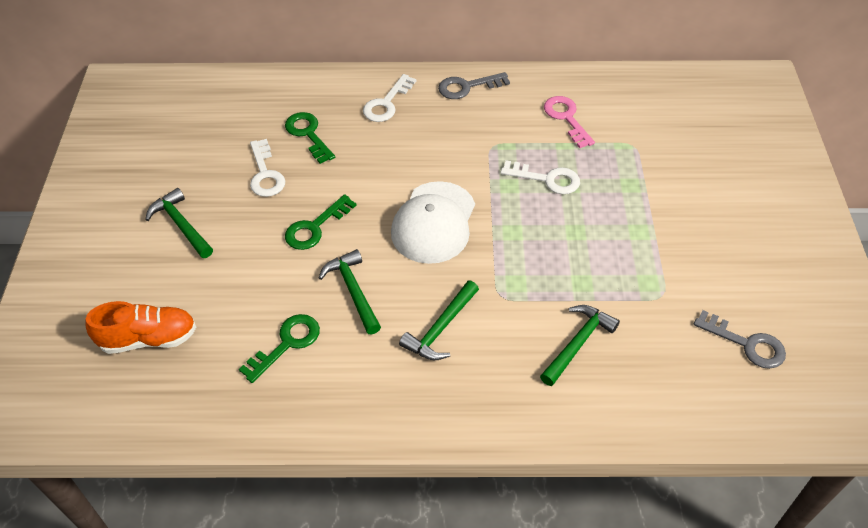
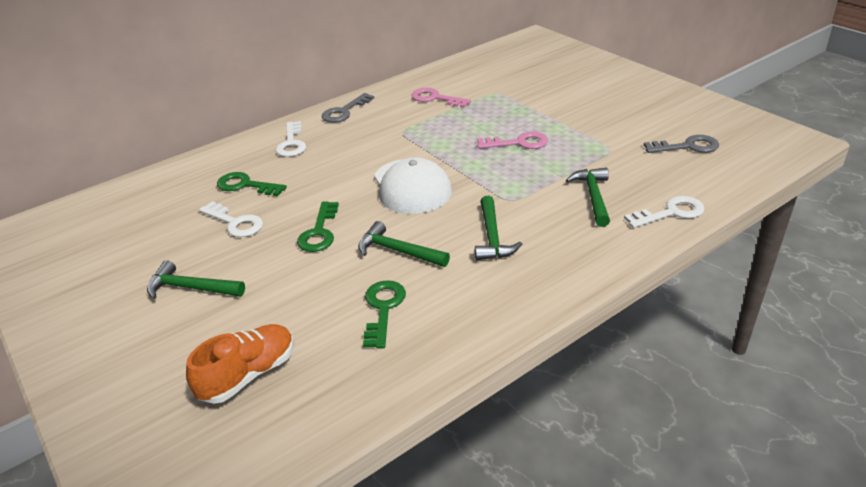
camera: 35 degrees left, 15 degrees down
white key [501,160,580,194] -> white key moved to [624,196,705,228]
none -> pink key [477,132,548,149]

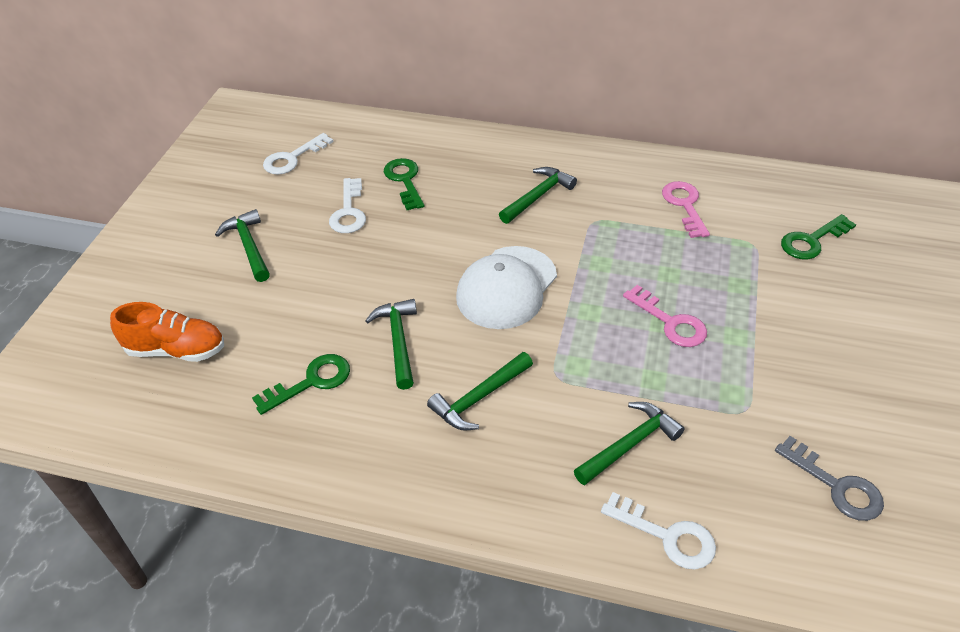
camera: 50 degrees right, 10 degrees up
white key [276,121,306,157] -> white key moved to [263,133,333,175]
green key [297,201,339,252] -> green key moved to [781,214,856,259]
grey key [322,93,374,122] -> none
none -> green hammer [499,167,577,224]

